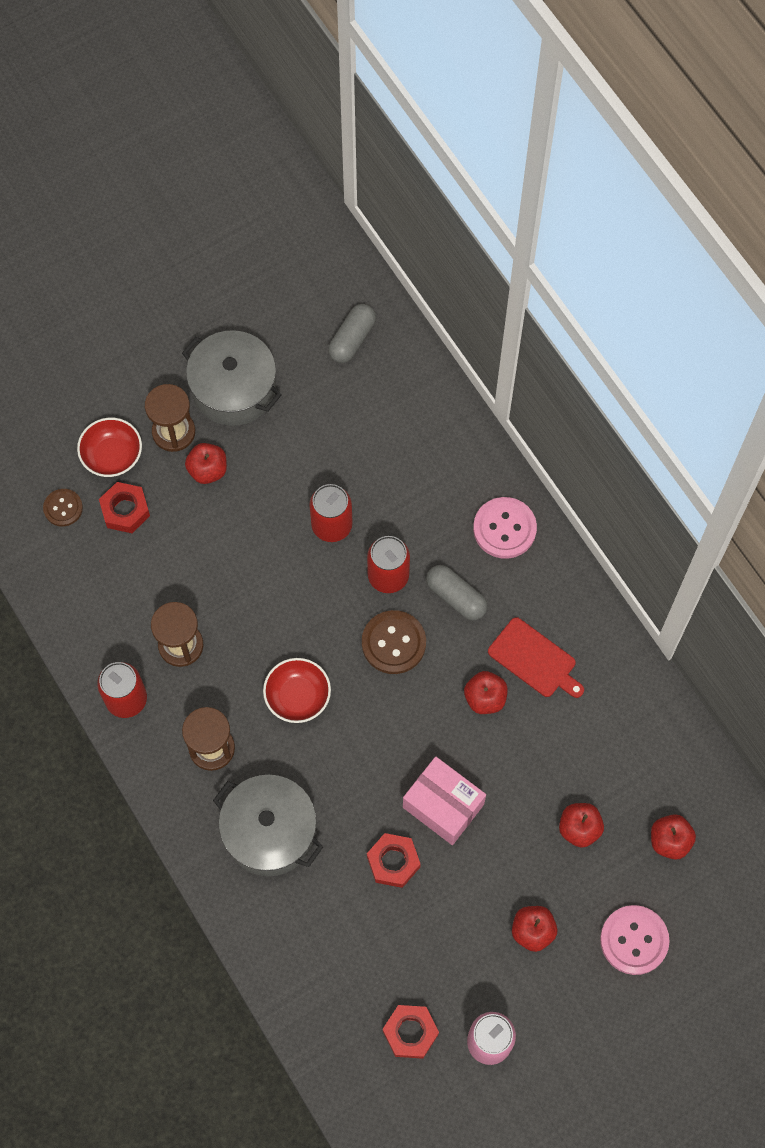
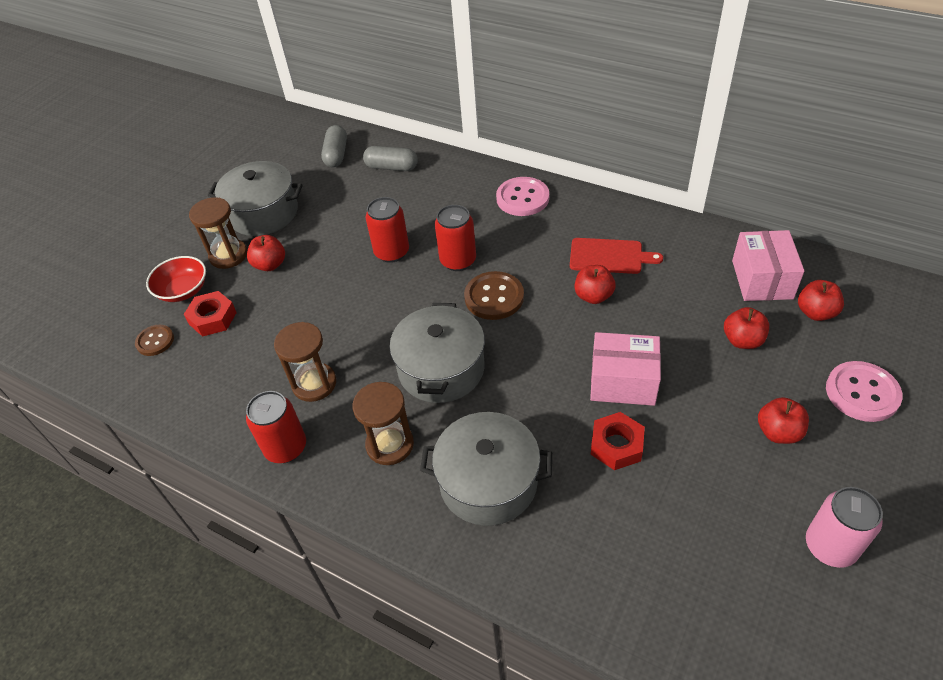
camera: 25 degrees left, 20 degrees down
red bowl [263,658,331,723] -> grey pot [390,303,485,403]
red nut [383,1005,439,1059] -> none
grey capsule [426,565,488,620] -> grey capsule moved to [363,146,418,171]
none -> pink box [732,230,805,301]

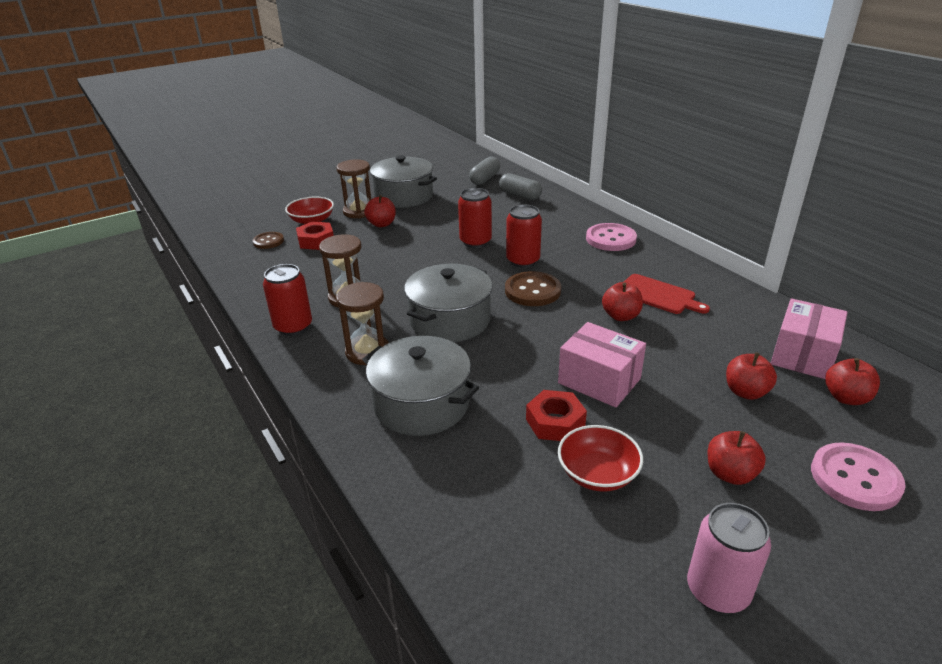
camera: 25 degrees right, 15 degrees down
none -> red bowl [558,425,643,492]

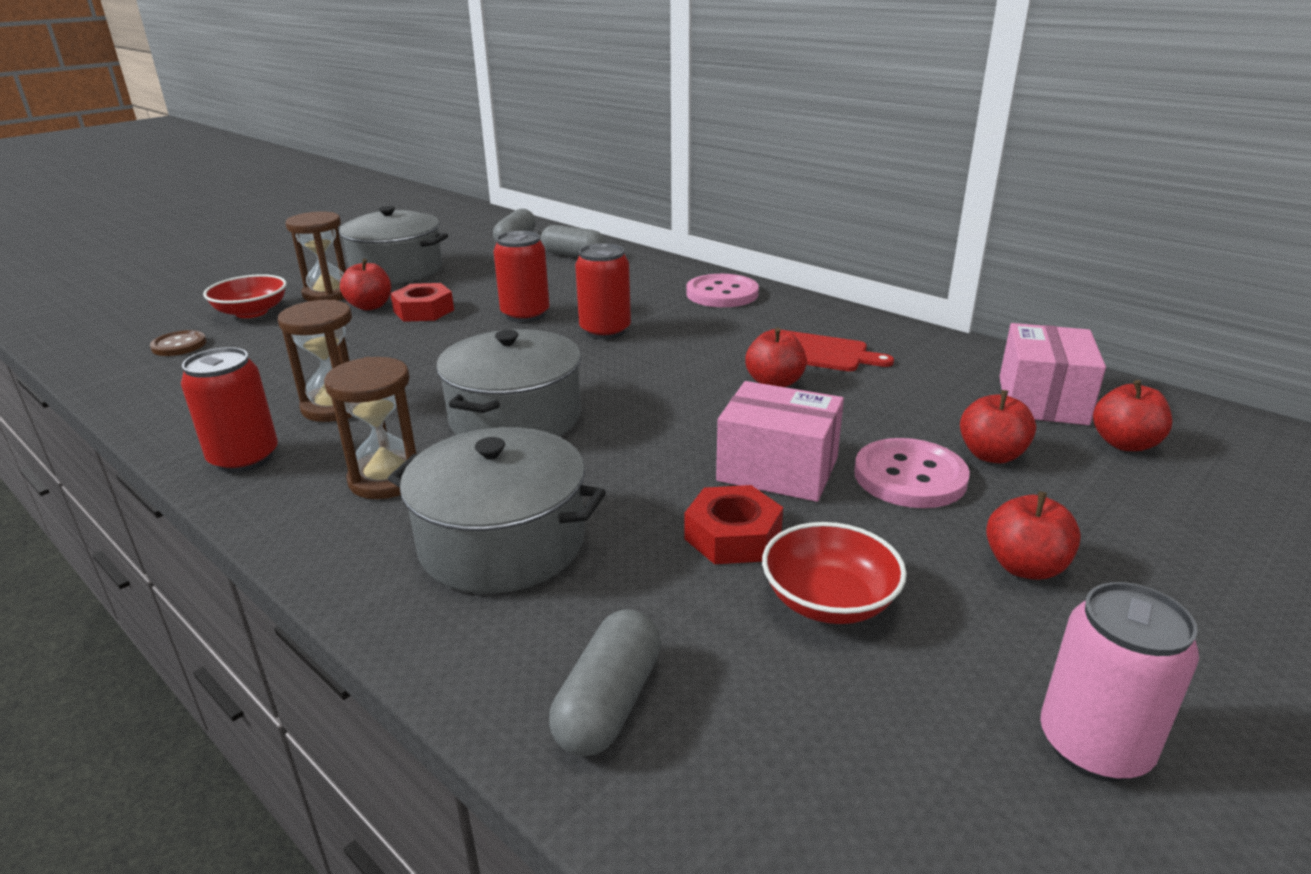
camera: 15 degrees left, 5 degrees down
red nut [296,221,334,250] -> red nut moved to [390,283,454,322]
brown button [505,271,561,306] -> none
pink button [811,443,906,511] -> pink button moved to [854,438,970,508]
none -> grey capsule [549,609,661,756]

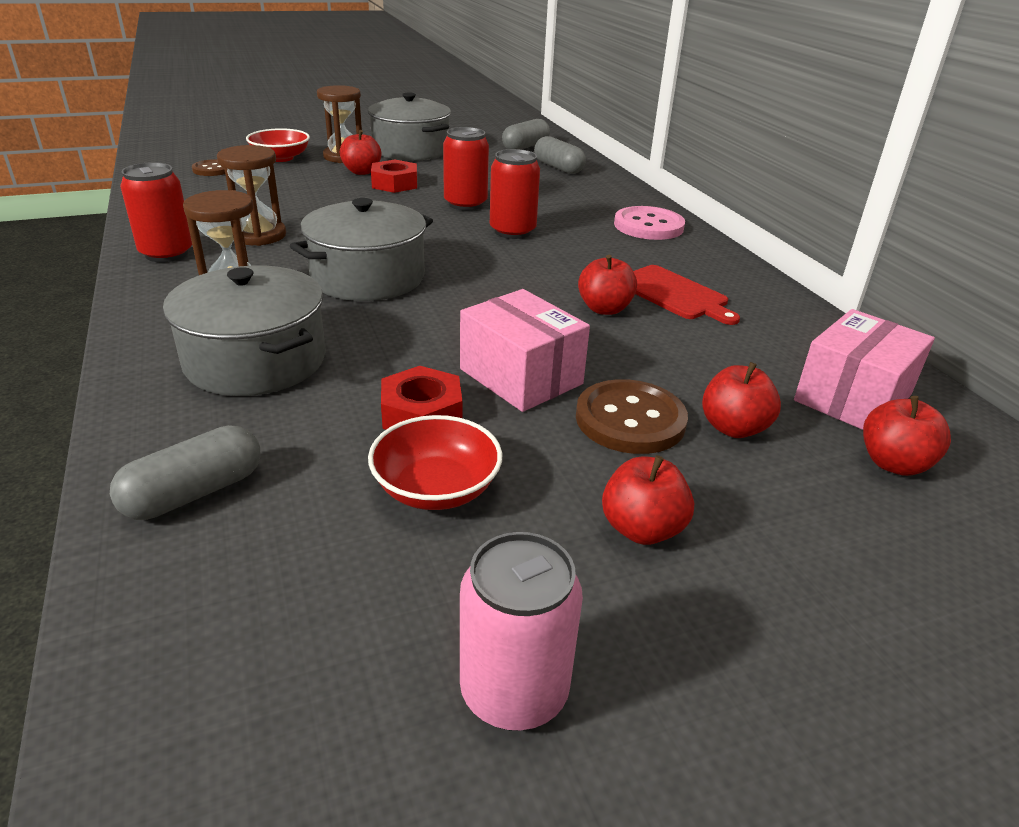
camera: 25 degrees right, 5 degrees up
pink button [854,438,970,508] -> brown button [576,379,688,454]

